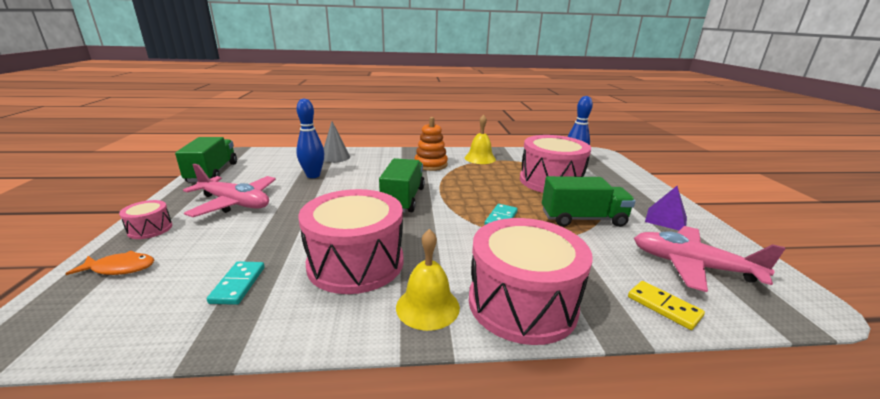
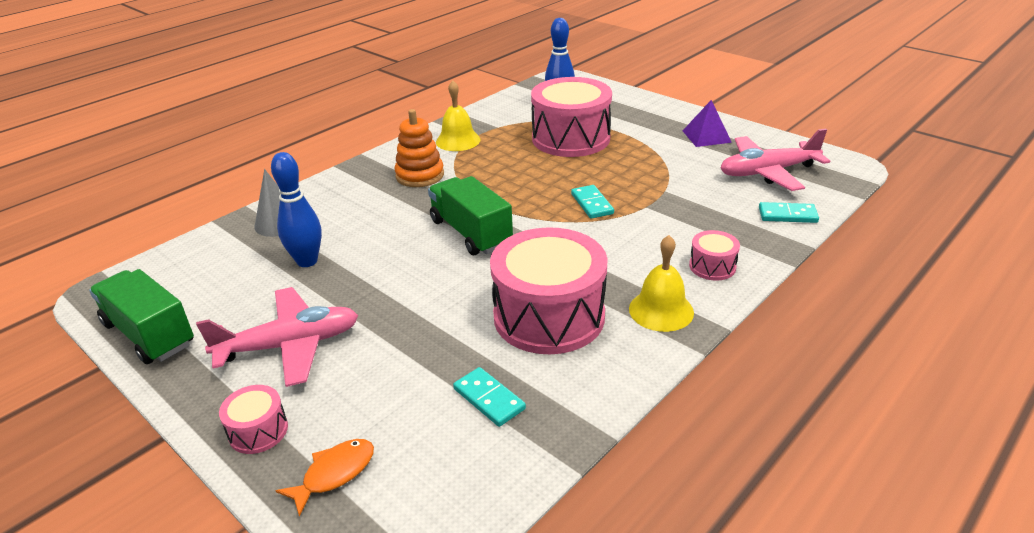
camera: 40 degrees left, 10 degrees up
pink drum [469,218,593,345] -> pink drum [689,230,740,281], size x0.44
green truck [542,176,635,227] -> none
yellow domino [628,281,705,330] -> turquoise domino [759,202,819,223]

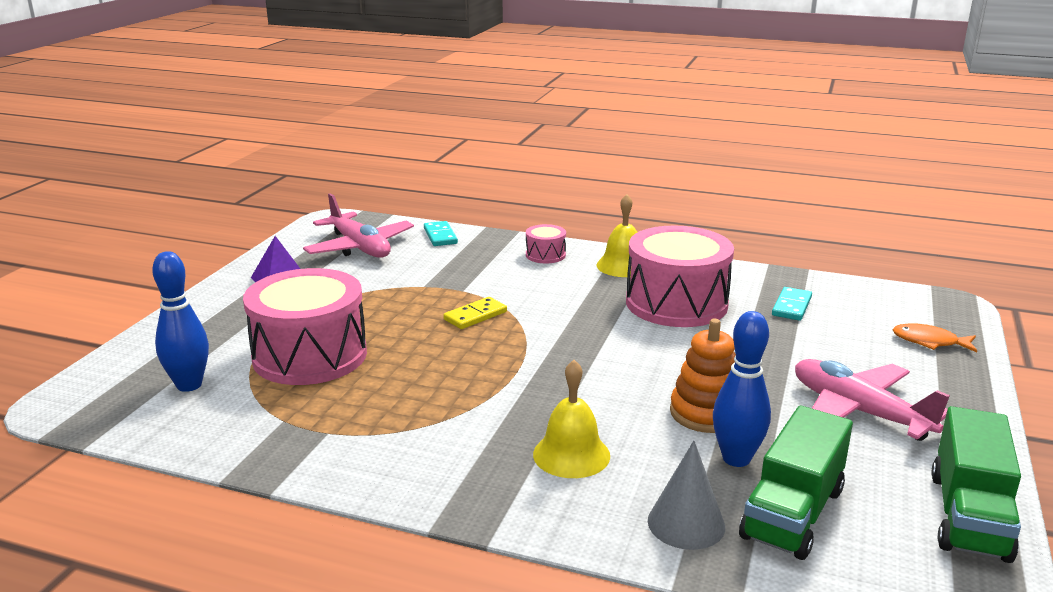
camera: 115 degrees left, 10 degrees down
pink drum [219,385,288,454] -> none
orange stacking toy [394,109,444,187] -> orange stacking toy moved to [670,319,736,433]
green truck [428,176,513,255] -> green truck moved to [739,405,853,560]
yellow bell [436,81,480,151] -> yellow bell moved to [533,360,610,478]
turquoise domino [571,185,614,219] -> yellow domino [443,297,507,329]

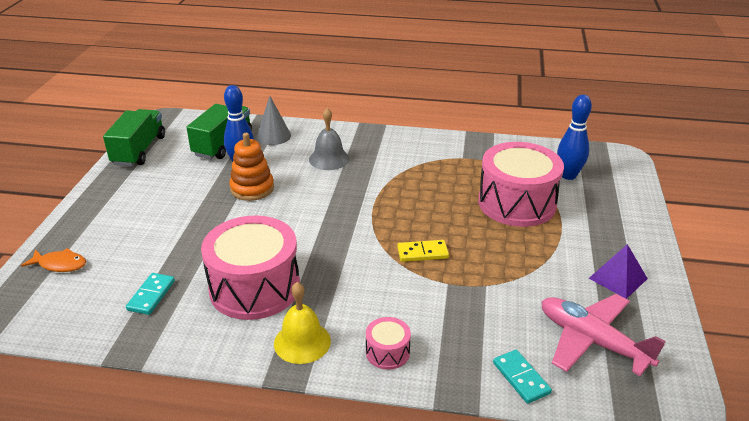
camera: 170 degrees right, 10 degrees up
yellow domino [443,297,507,329] -> yellow domino turned 45 degrees clockwise [397,240,449,262]
yellow bell [533,360,610,478] -> grey bell [309,108,350,170]
pink plane [795,359,950,441] -> none

